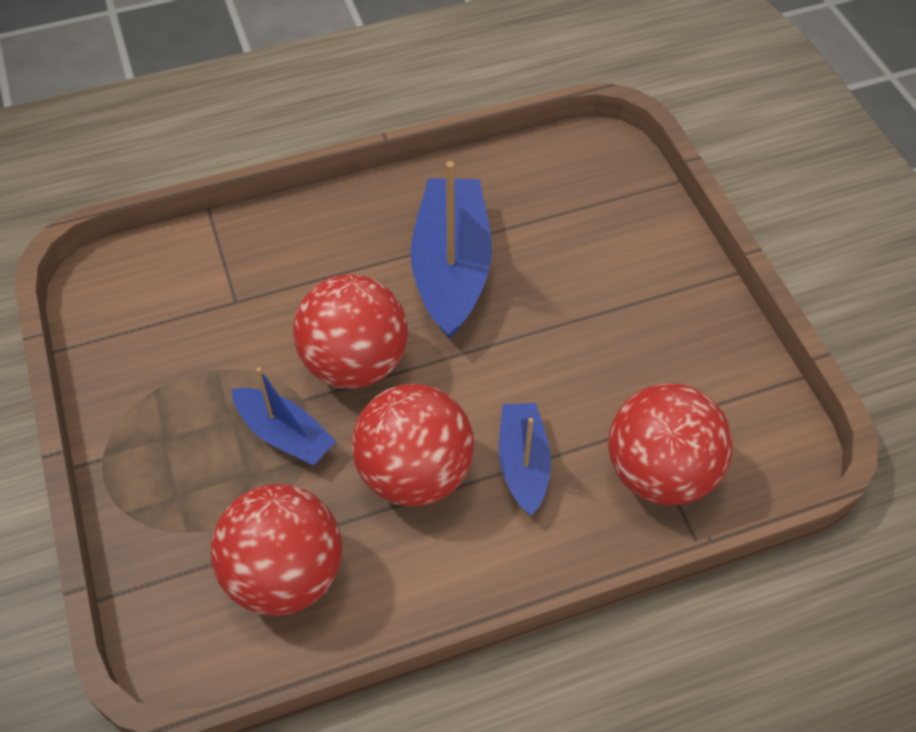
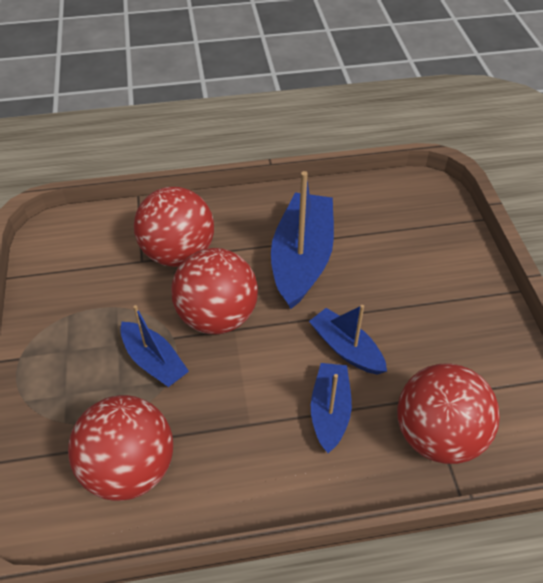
camera: 10 degrees right, 5 degrees down
red ball [352,384,474,506] -> red ball moved to [134,187,214,267]
none -> blue boat [309,305,387,375]

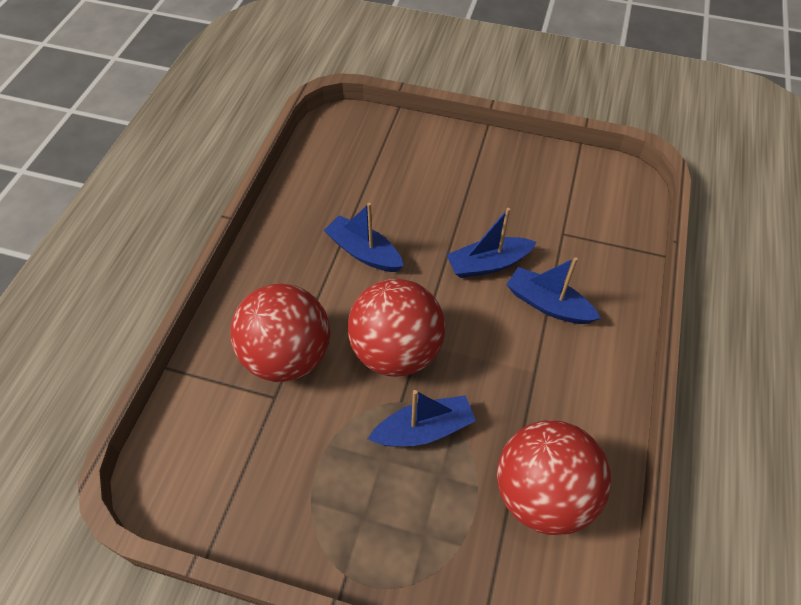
camera: 65 degrees left, 5 degrees up
blue boat [271,171,334,309] -> blue boat [324,203,404,272], size x0.57
red ball [397,363,500,464] -> none

